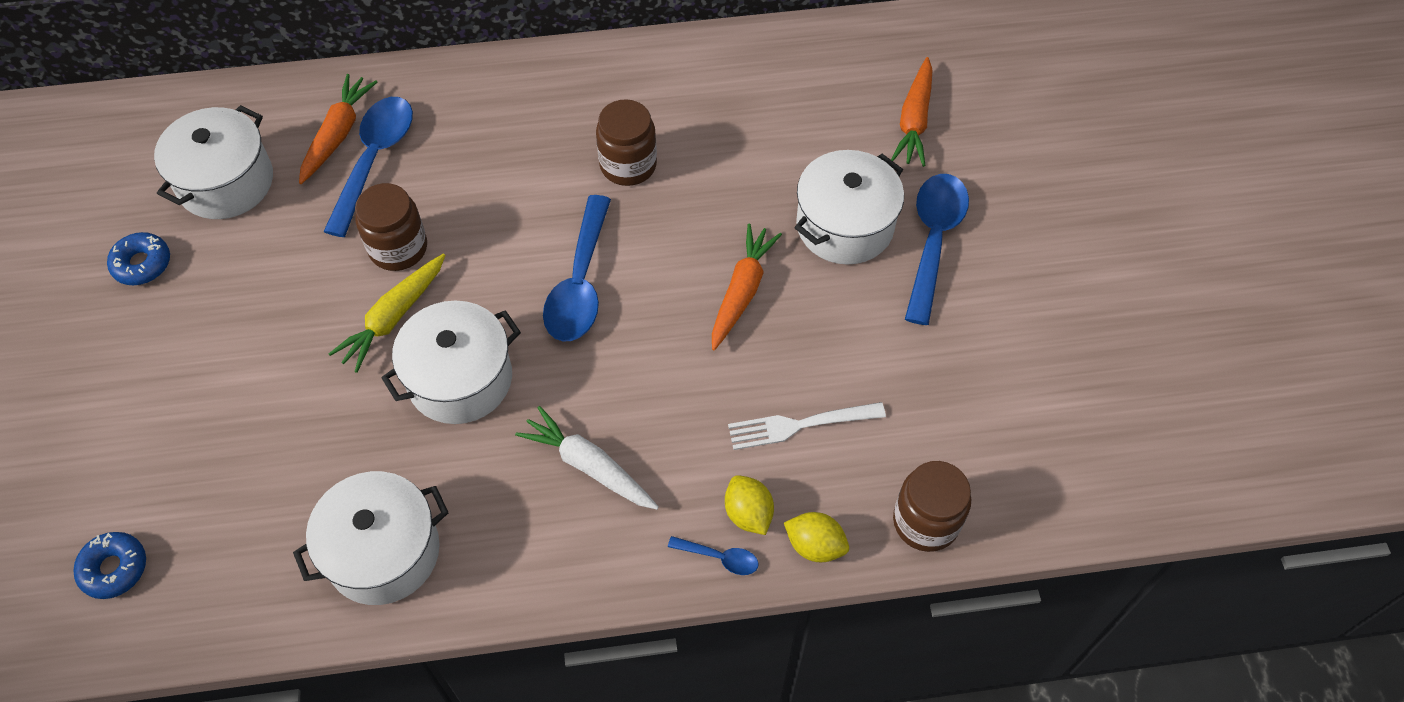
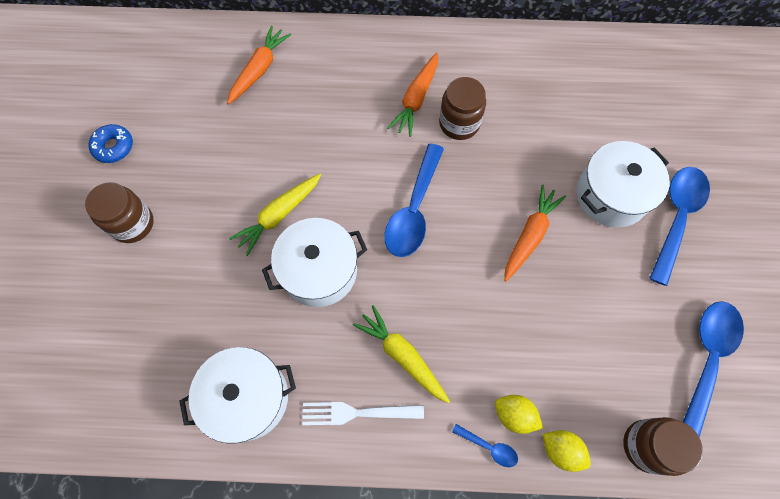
camera: 10 degrees right, 10 degrees up
blue donut [73,532,146,599] -> none
white pot [154,105,273,219] -> none
blue spoon [323,97,413,237] -> blue spoon moved to [683,301,744,437]
brown jar [355,183,427,271] -> brown jar moved to [85,182,154,243]
white carrot [515,406,659,509] -> yellow carrot [353,305,450,403]
yellow lemon [725,475,774,535] -> yellow lemon turned 45 degrees counterclockwise [495,395,543,434]
white fork [728,402,886,450] -> white fork moved to [302,402,424,425]
orange carrot [891,57,933,167] -> orange carrot moved to [388,53,438,137]

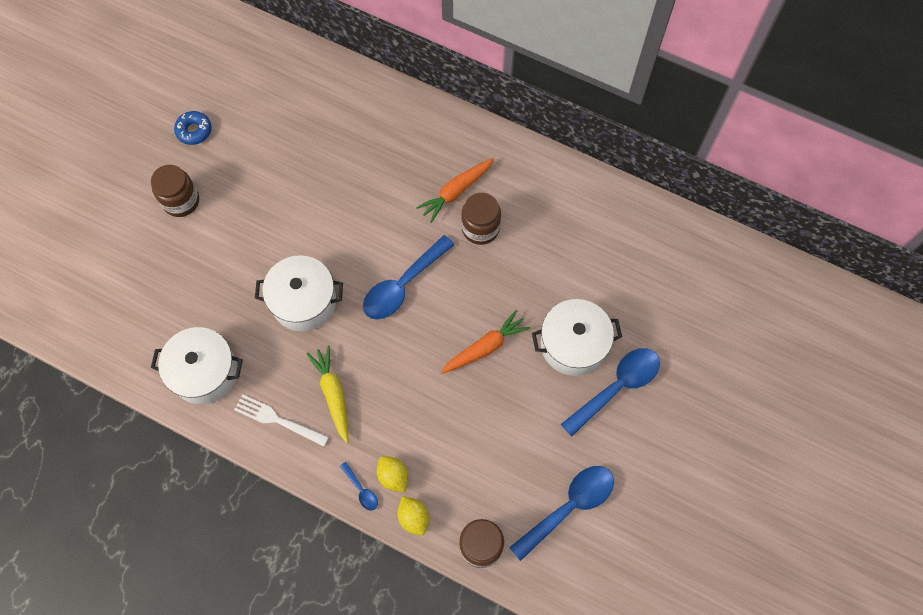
camera: 25 degrees right, 0 degrees up
orange carrot [227,26,291,104] -> none
yellow carrot [229,174,321,256] -> none

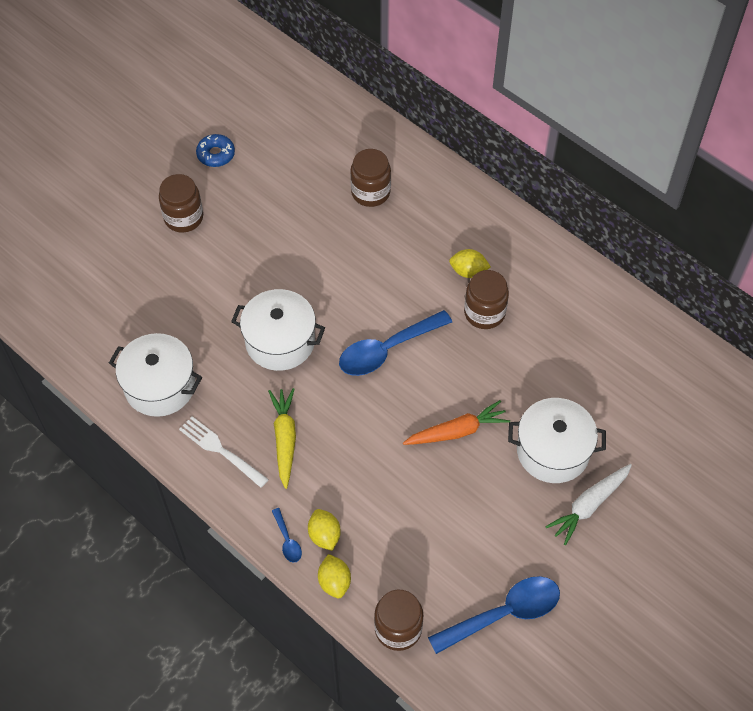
camera: 15 degrees right, 10 degrees down
orange carrot [416,158,494,223] -> yellow lemon [449,249,491,278]
blue spoon [561,348,660,437] -> white carrot [545,464,632,545]
none -> brown jar [350,149,391,207]

